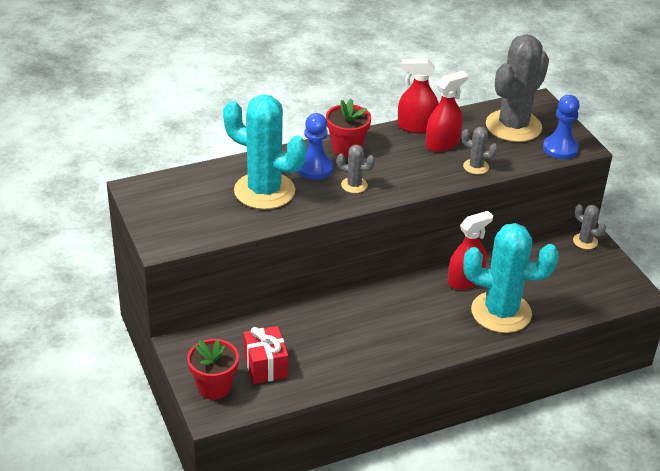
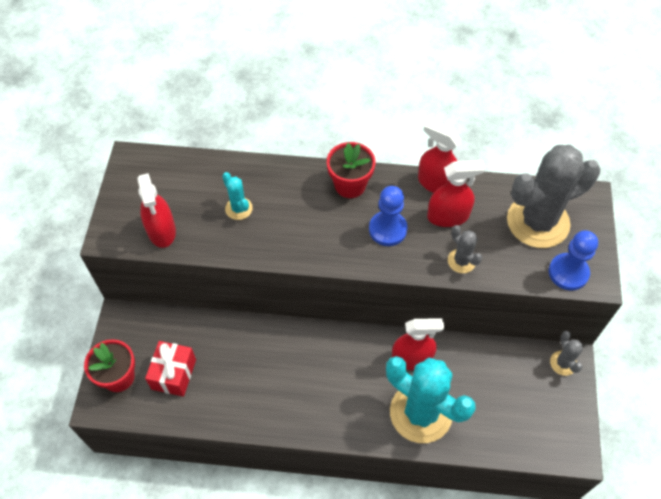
camera: 30 degrees right, 20 degrees up
turquoise cactus [223,95,306,209] -> turquoise cactus [222,172,253,220], size x0.44
blue pawn [298,113,333,180] -> blue pawn moved to [369,186,408,246]
grey cactus [337,145,375,193] -> none
none -> red spray bottle [137,173,176,248]

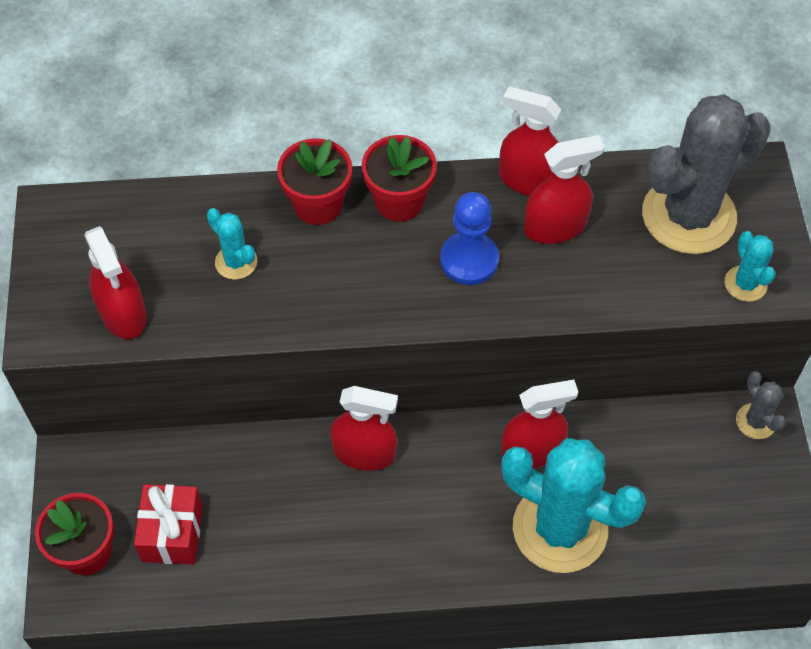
camera: 10 degrees left, 0 degrees up
grey cactus [448,225,482,273] -> none
blue pawn [549,230,598,291] -> turquoise cactus [725,231,776,302]
none -> red flower pot [277,138,352,225]
none -> red spray bottle [330,386,398,471]

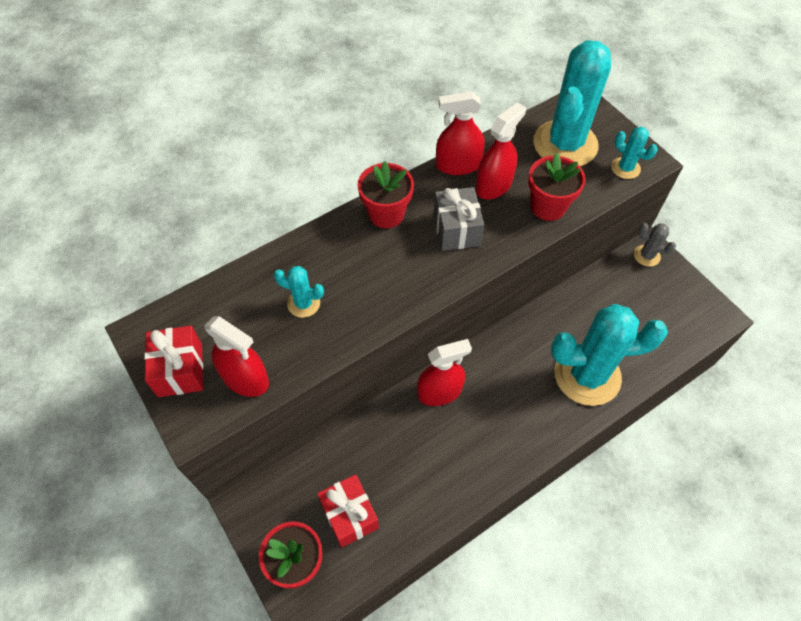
camera: 30 degrees left, 0 degrees up
red flower pot [277,138,352,225] -> red flower pot moved to [528,153,586,221]
blue pawn [440,192,499,285] -> grey gift [434,187,484,251]
red spray bottle [501,380,578,468] -> none
grey cactus [642,95,770,254] -> turquoise cactus [533,40,611,166]
none -> red gift [144,326,203,397]

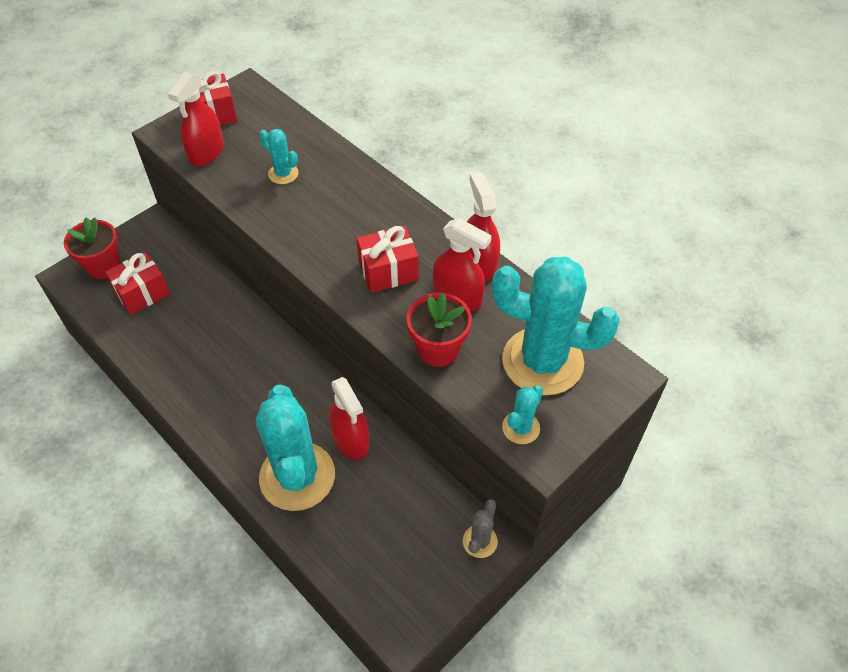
camera: 80 degrees right, 5 degrees down
turquoise cactus [274,266,324,318] -> turquoise cactus turned 60 degrees counterclockwise [259,129,299,184]
red flower pot [358,161,414,228] -> none
red spray bottle [417,339,472,406] -> red spray bottle moved to [329,377,370,460]
grey gift [434,187,484,251] -> red gift [357,226,419,293]

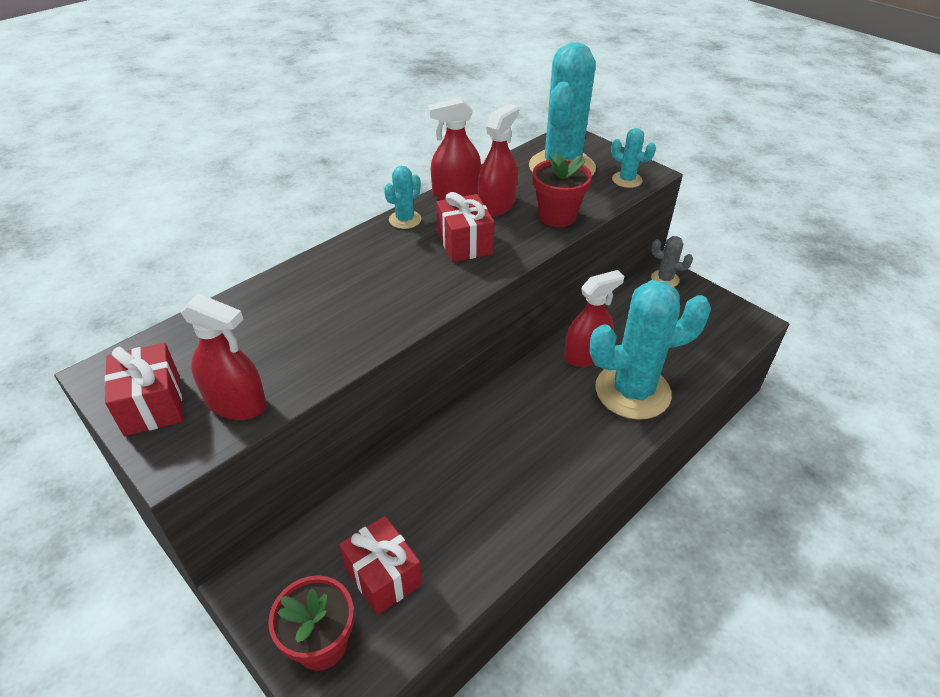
camera: 90 degrees left, 10 degrees down
turquoise cactus [259,129,299,184] -> turquoise cactus moved to [384,166,421,229]

